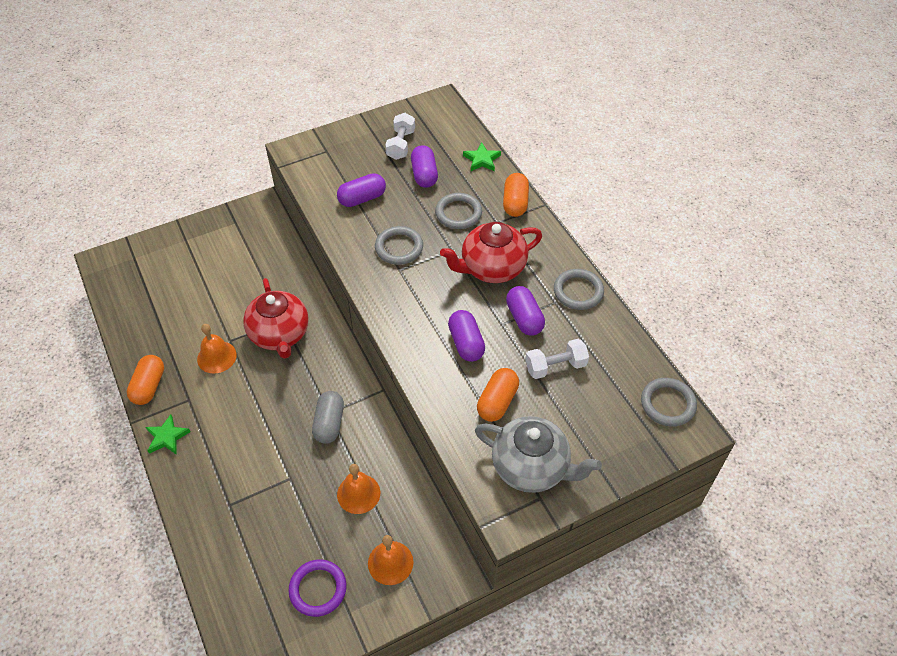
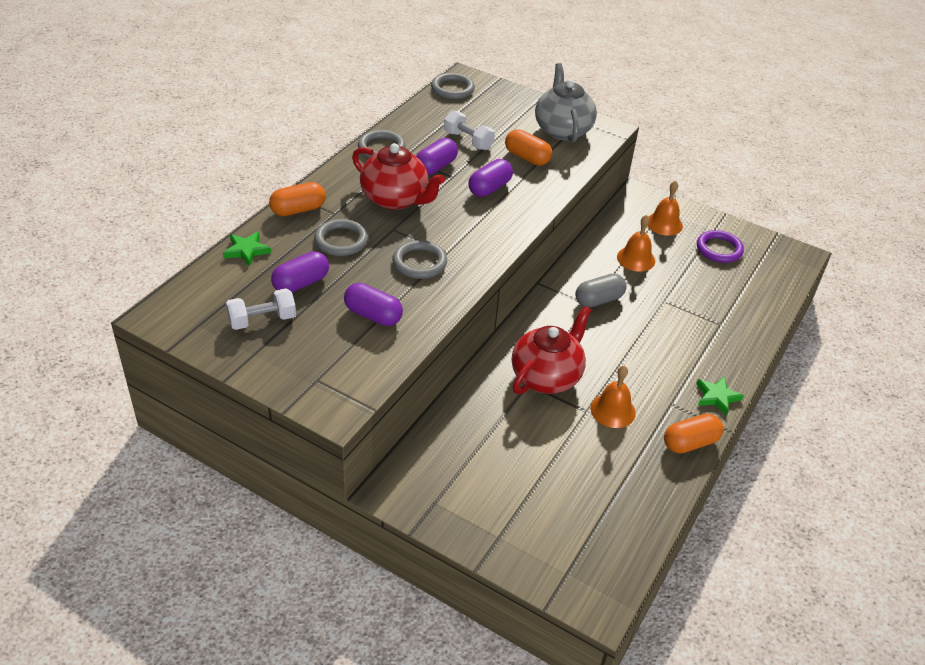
camera: 125 degrees left, 10 degrees down
orange capsule [477,368,519,422] -> orange capsule turned 45 degrees clockwise [505,129,552,166]

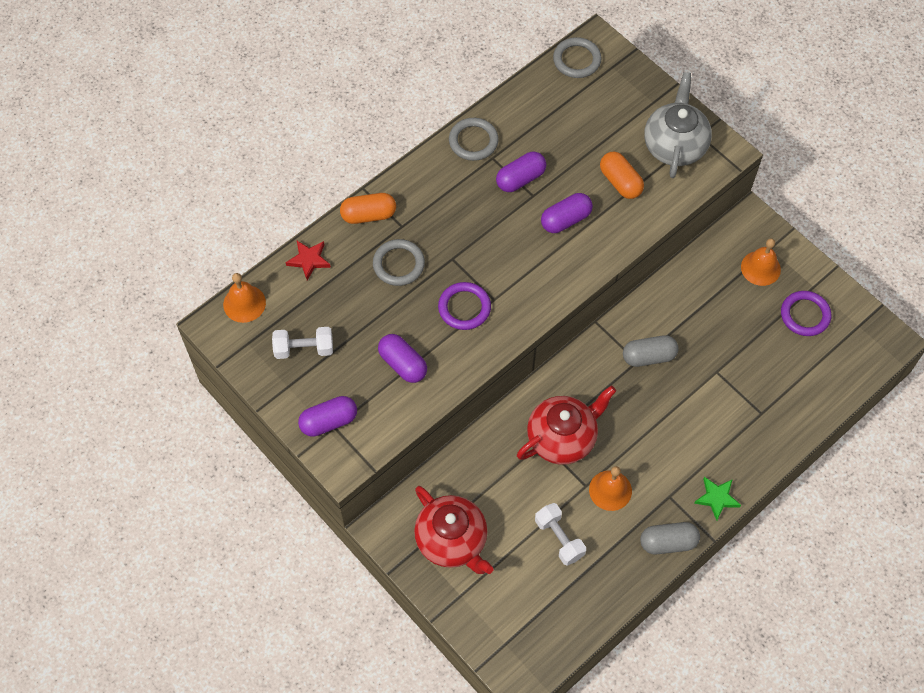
camera: 20 degrees right, 20 degrees up
green star [223,232,271,266] -> red star [286,241,331,280]
purple capsule [271,251,329,293] -> purple capsule moved to [298,396,357,437]
red teapot [352,143,445,210] -> red teapot moved to [414,486,493,574]
grey ring [393,240,447,279] -> purple ring [438,282,491,330]
white dumbbell [444,110,495,150] -> white dumbbell moved to [535,503,586,566]
orange bell [617,215,655,272] -> orange bell moved to [223,273,266,323]
orange capsule [664,414,723,454] -> grey capsule [640,522,700,555]

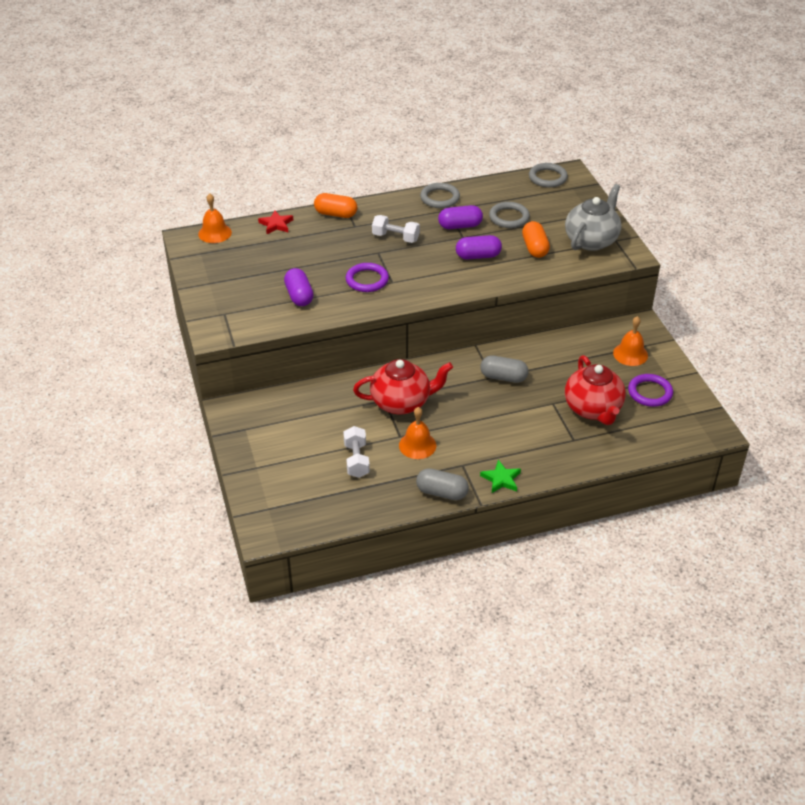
camera: 25 degrees right, 20 degrees down
white dumbbell [272,327,333,359] -> white dumbbell moved to [372,215,420,243]
purple capsule [298,396,357,437] -> none
grey ring [373,239,425,286] -> grey ring moved to [489,202,530,228]
red teapot [414,486,493,574] -> red teapot moved to [565,355,626,425]

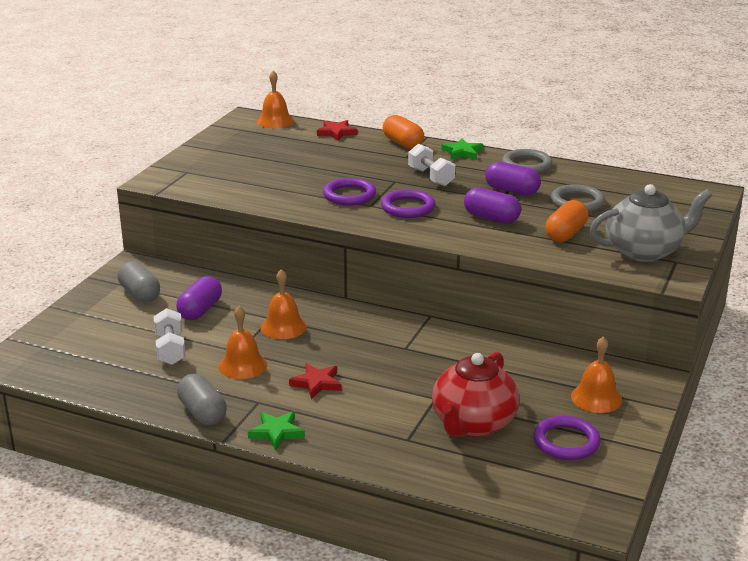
camera: 40 degrees right, 15 degrees down
purple capsule [284,268,314,306] -> purple capsule moved to [176,276,222,320]
white dumbbell [343,426,370,478] -> white dumbbell turned 45 degrees counterclockwise [154,308,186,365]
red teapot [353,359,453,414] -> orange bell [261,269,307,339]
grey capsule [480,355,528,383] -> grey capsule moved to [117,261,160,302]
grey ring [529,163,568,188] -> none
none -> red star [289,363,341,399]
none -> purple ring [381,189,435,218]
none -> green star [441,138,483,160]

